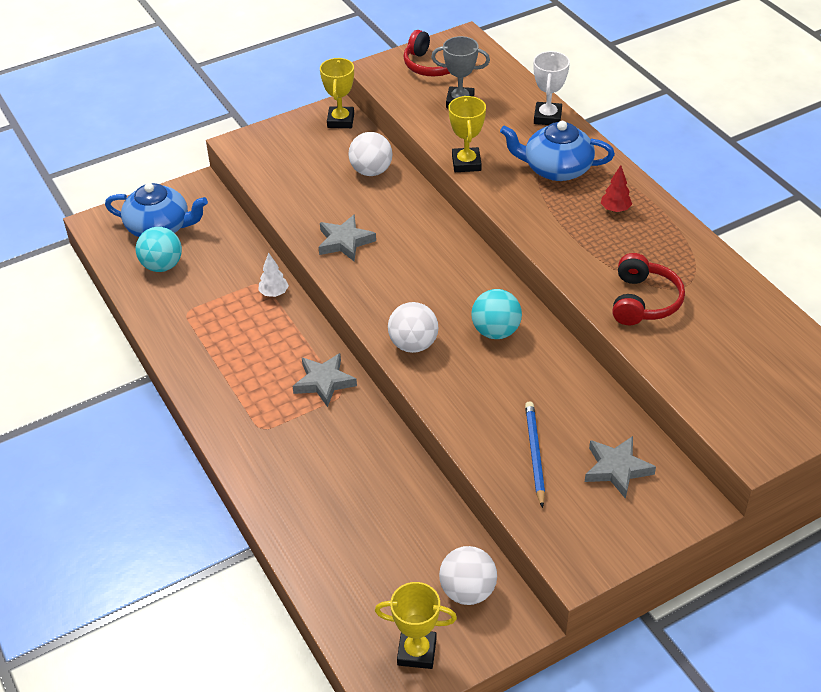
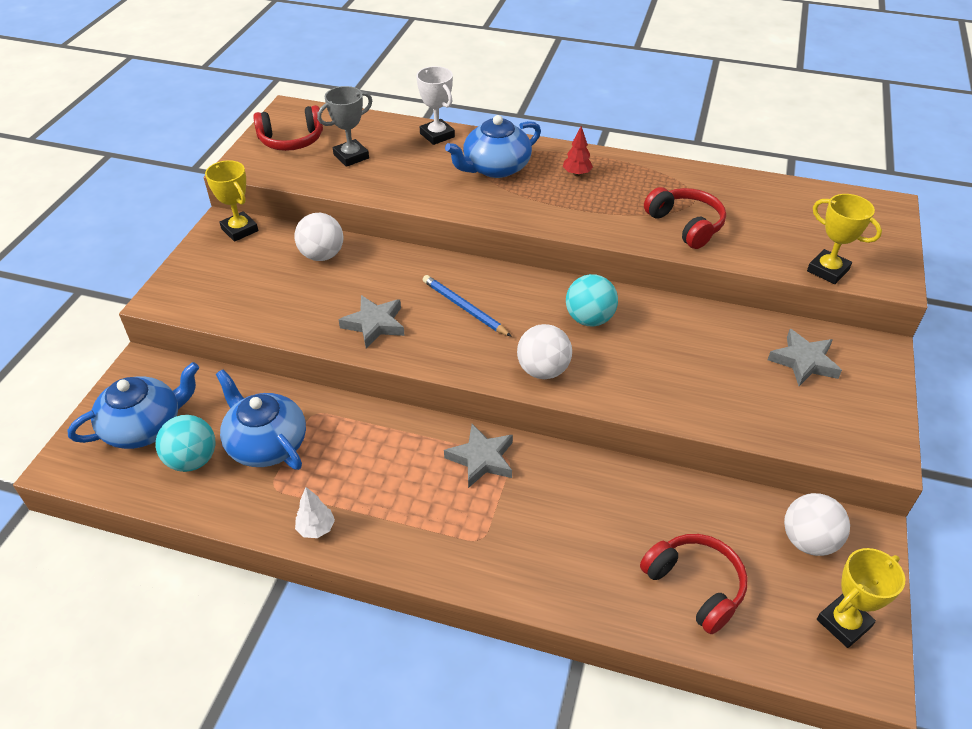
camera: 45 degrees left, 0 degrees up
white tree [258,253,289,297] -> white tree moved to [295,487,335,538]
yellow trophy [448,96,486,172] -> yellow trophy moved to [807,194,882,284]
blue pencil [525,401,545,508] -> blue pencil moved to [423,275,512,337]
none -> blue teapot [216,369,306,470]
none -> red headphones [640,534,748,634]

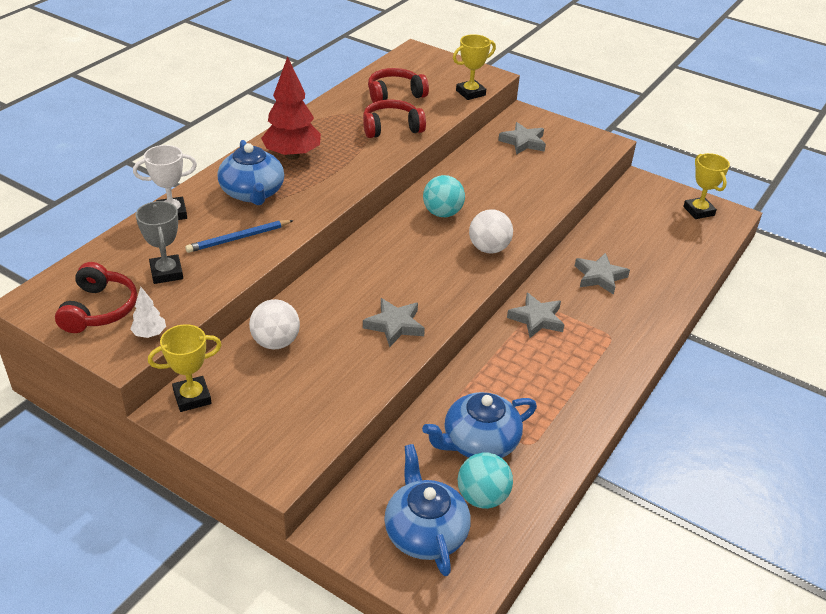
camera: 75 degrees left, 5 degrees down
white tree [295,487,335,538] -> white tree moved to [130,287,166,338]
blue pencil [423,275,512,337] -> blue pencil moved to [185,220,294,253]
red tree [563,126,593,176] -> red tree [261,57,321,160], size x2.17
red headphones [640,534,748,634] -> red headphones moved to [368,68,429,103]
white ball [784,493,850,556] -> none
none -> grey star [575,253,630,295]

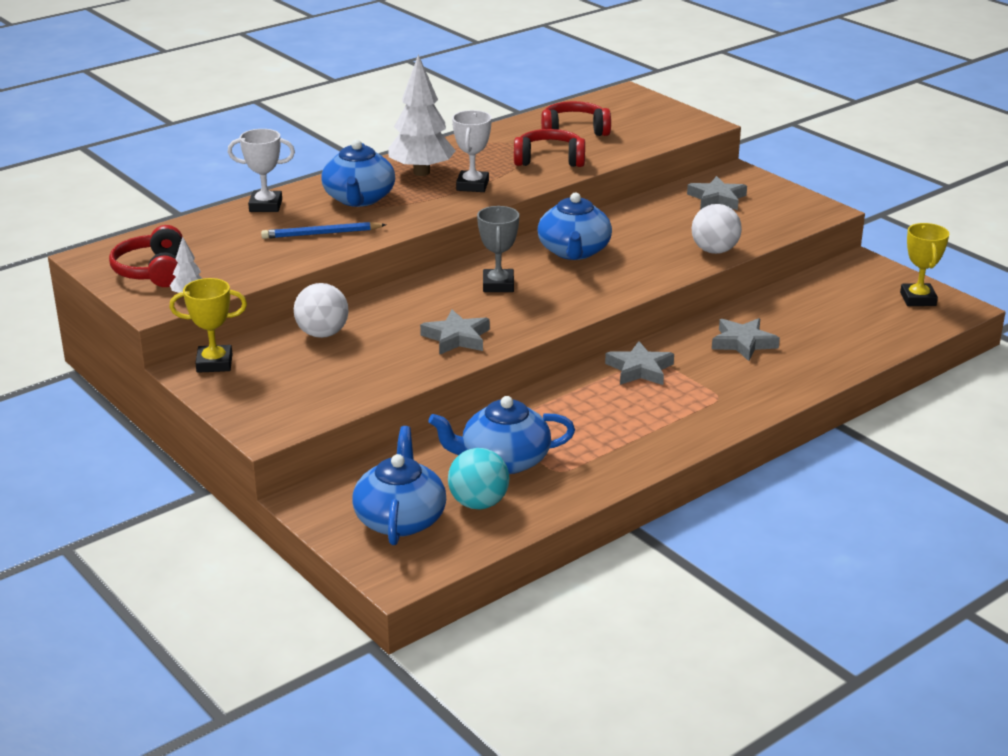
camera: 20 degrees right, 10 degrees down
red headphones [55,262,137,333] -> red headphones turned 150 degrees clockwise [109,225,183,287]
grey trophy [136,201,183,284] -> grey trophy moved to [477,206,519,292]
red tree [261,57,321,160] -> white tree [388,54,456,176]
turquoise ball [423,175,465,217] -> blue teapot [537,193,612,260]
yellow trophy [453,34,496,100] -> none
white ball [469,209,513,254] -> white ball moved to [692,204,742,254]
none -> white trophy [452,110,492,192]

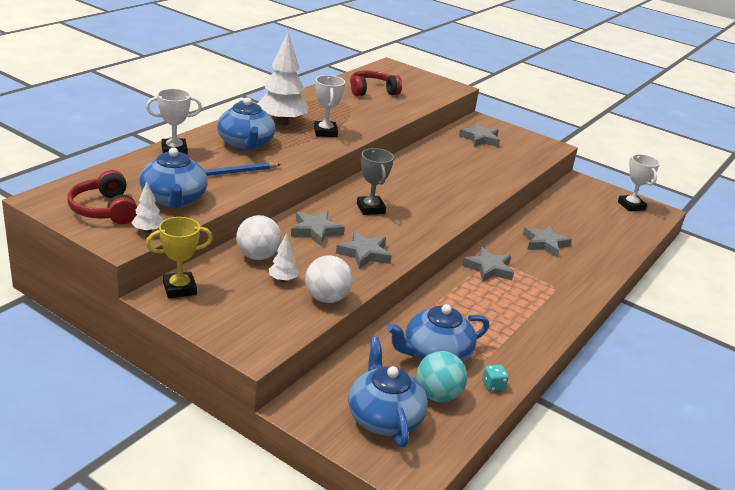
camera: 20 degrees left, 0 degrees up
red headphones [514,129,585,167] -> none
blue teapot [537,193,612,260] -> blue teapot moved to [139,147,208,209]
white ball [692,204,742,254] -> white ball moved to [305,255,353,303]
yellow trophy [900,223,949,306] -> white trophy [618,154,660,211]
none -> white tree [269,233,299,282]
none -> grey star [291,211,345,246]
none -> turquoise dice [482,365,509,391]

